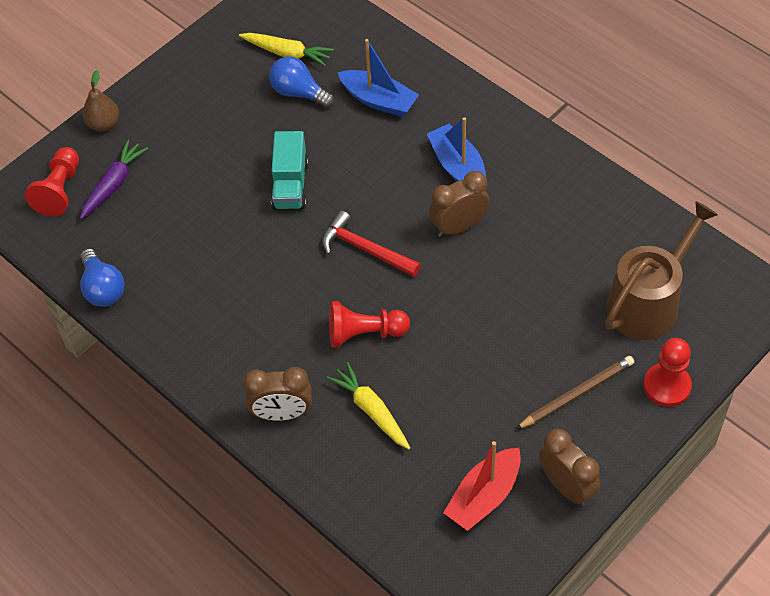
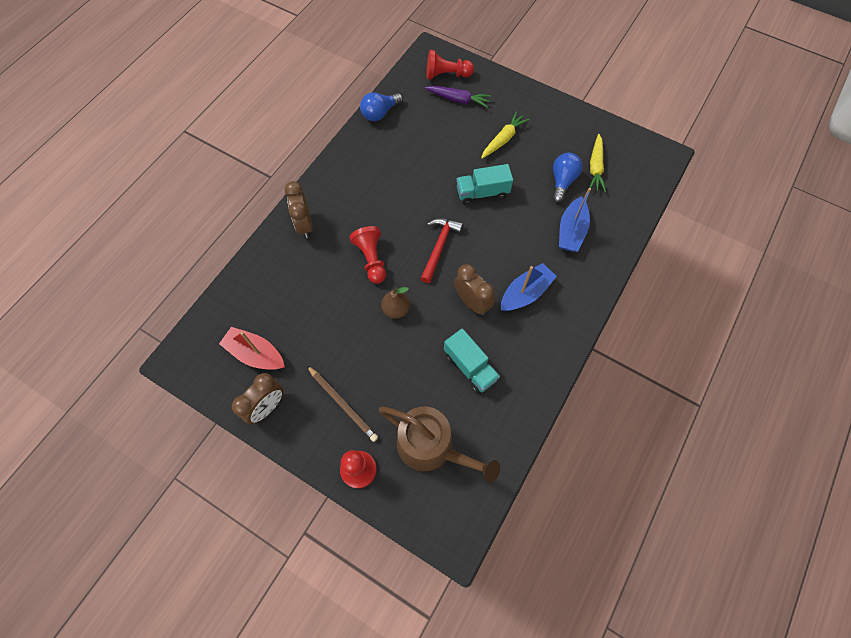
camera: 75 degrees right, 10 degrees up
brown pear [82,70,119,131] -> brown pear moved to [381,287,410,319]
yellow carrot [327,362,410,449] -> yellow carrot moved to [481,111,530,159]
none -> turquoise truck [444,328,500,394]

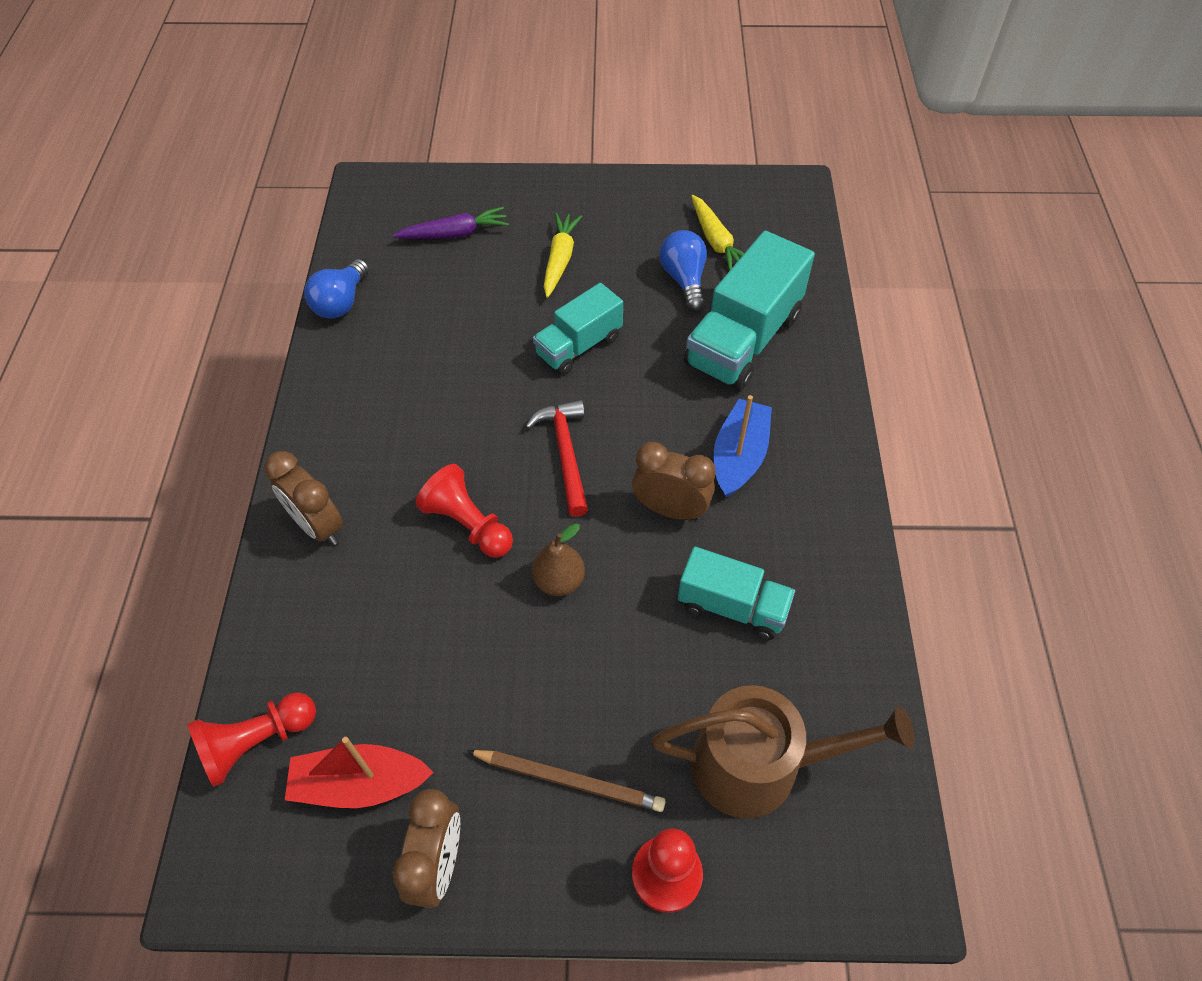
camera: 30 degrees left, 10 degrees down
red pawn [427,50,474,79] -> red pawn moved to [188,692,316,787]
blue boat [559,188,591,252] -> turquoise truck [684,231,815,391]

